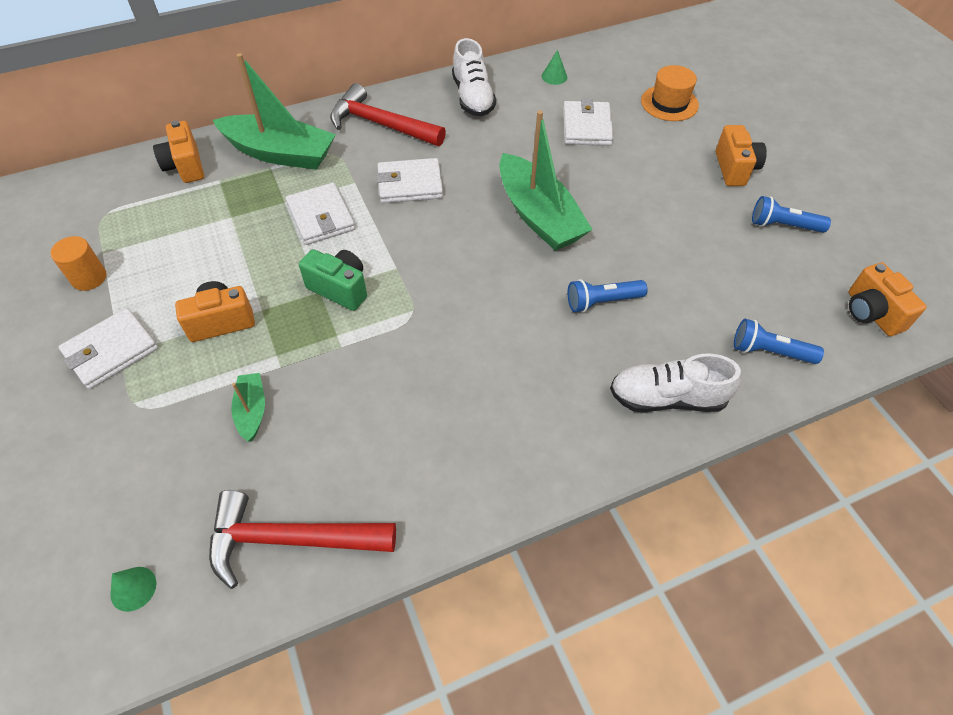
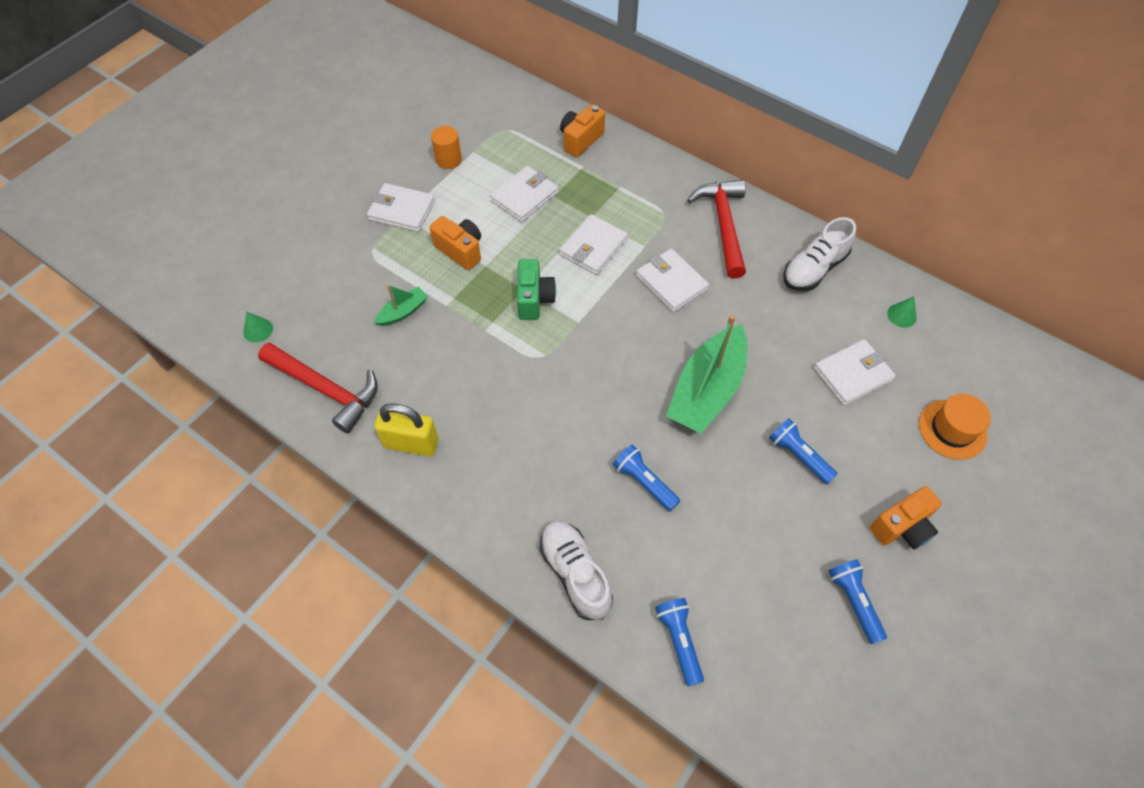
camera: 60 degrees right, 5 degrees up
red hammer [209,490,396,589] -> red hammer turned 150 degrees clockwise [258,342,378,433]
green boat [213,53,336,170] -> none
orange camera [848,262,927,336] -> none
none -> yellow padlock [374,403,439,457]
none -> white wallet [490,166,559,222]
none -> blue flashlight [769,418,838,484]

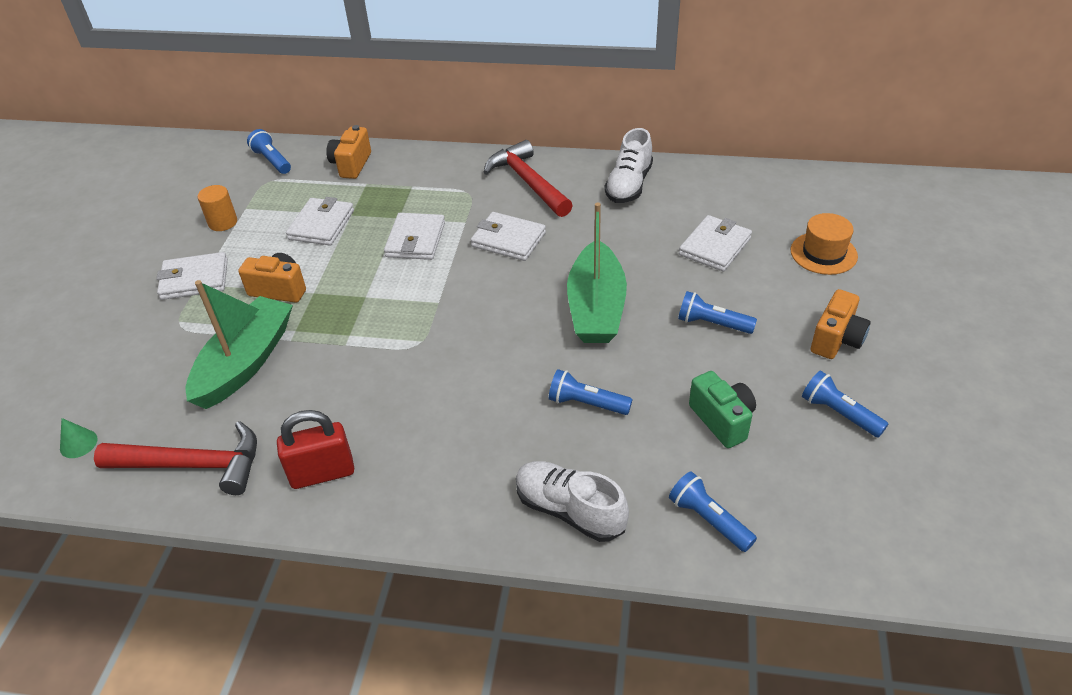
camera: 25 degrees left, 15 degrees down
green boat [374,285,428,326] -> green boat [186,280,293,409], size x2.14
yellow padlock [374,403,439,457] -> red padlock [277,410,354,489]
green camera [517,259,556,320] -> green camera moved to [689,371,756,448]
green cone [887,296,917,328] -> none
none -> blue flashlight [247,129,291,174]

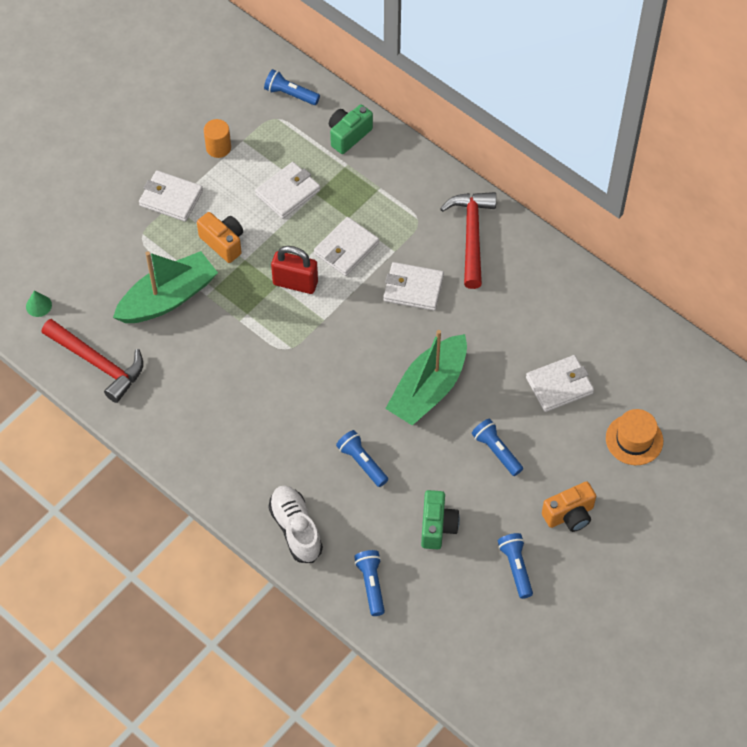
camera: 30 degrees right, 15 degrees up
blue flashlight [247,129,291,174] -> blue flashlight turned 60 degrees counterclockwise [264,69,320,105]
red padlock [277,410,354,489] -> red padlock moved to [271,246,318,294]
orange camera [326,125,371,179] -> green camera [329,104,373,154]
white wallet [471,212,546,261] -> white wallet turned 45 degrees counterclockwise [384,262,444,311]
white shoe [605,128,653,203] -> none

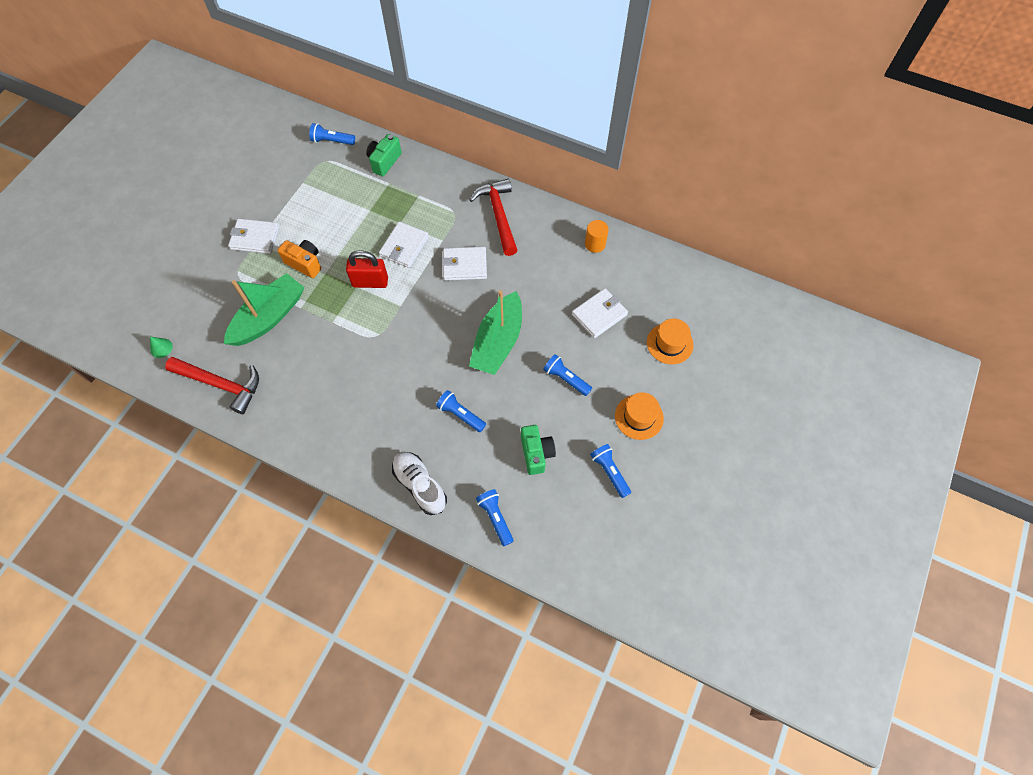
camera: 15 degrees left, 5 degrees up
orange cylinder [204,119,231,158] -> orange cylinder moved to [585,220,609,253]
white wallet [255,162,320,219] -> none
orange camera [542,481,596,532] -> orange hat [615,392,664,440]

